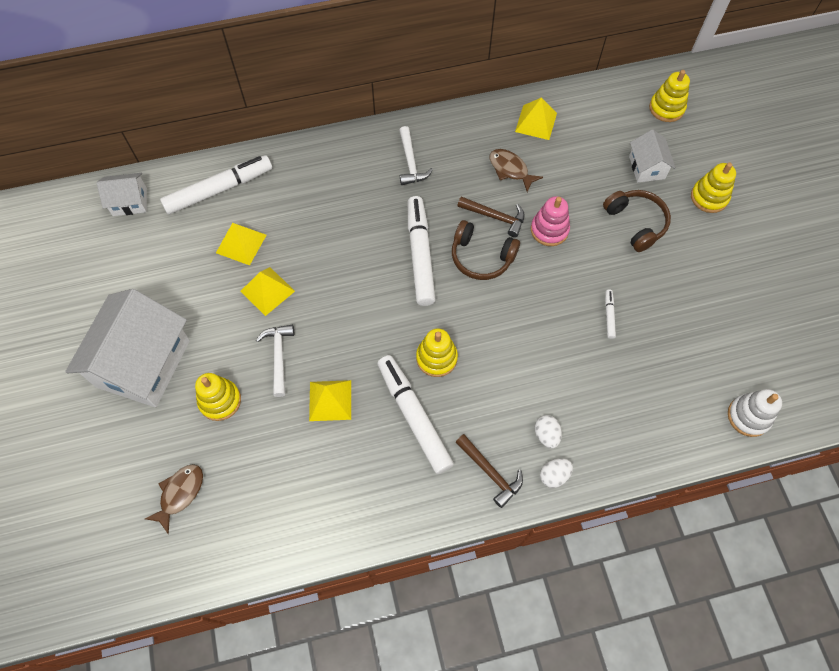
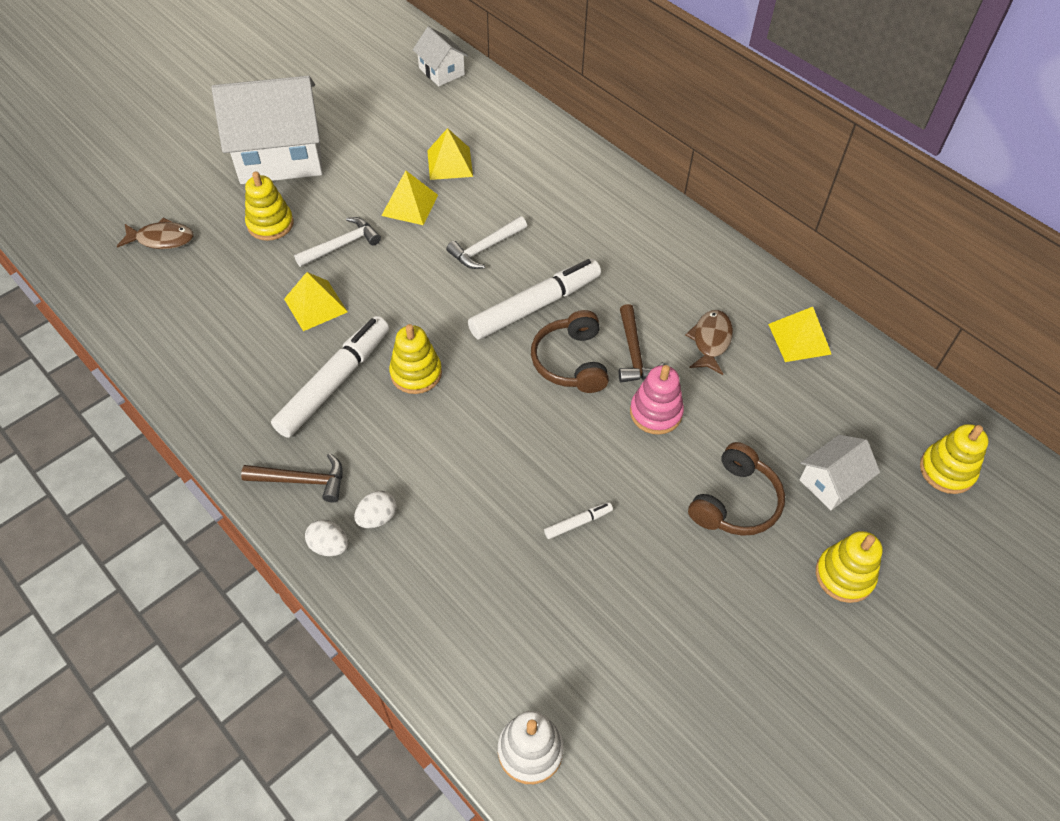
camera: 60 degrees right, 10 degrees down
white marker [160,155,272,215] -> none
white hammer [399,126,433,185] -> white hammer moved to [446,216,527,269]
brown hammer [455,434,523,508] -> brown hammer turned 105 degrees counterclockwise [241,453,343,503]

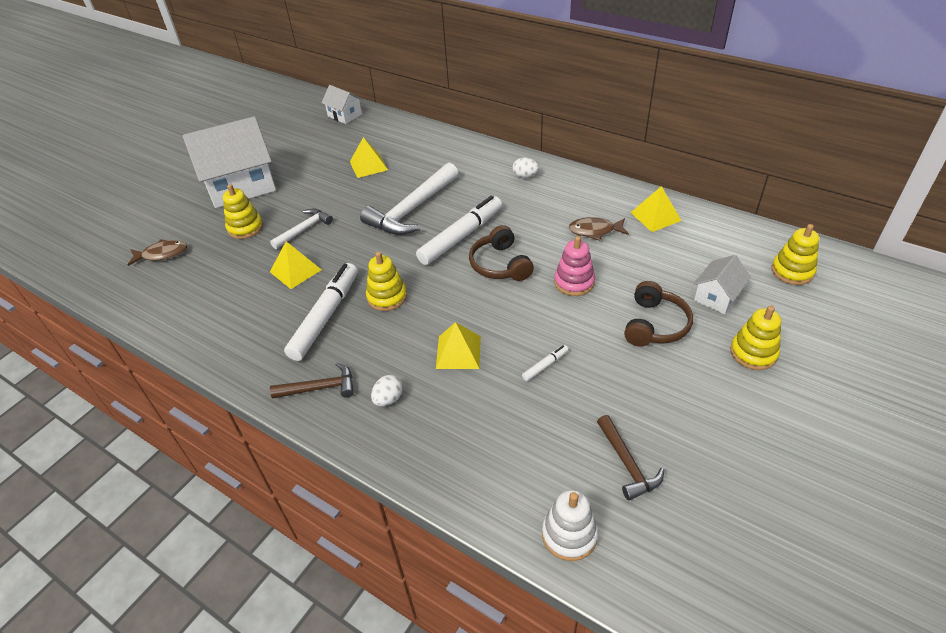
camera: 10 degrees left, 10 degrees down
white egg [305,520,348,556] -> white egg moved to [512,158,539,178]
yellow pyramid [381,171,438,225] -> yellow pyramid moved to [436,322,481,369]
white hammer [446,216,527,269] -> white hammer [360,163,458,235], size x1.82
brown hammer [619,304,665,383] -> brown hammer moved to [597,415,664,500]
brown fish [685,310,733,375] -> brown fish turned 90 degrees counterclockwise [569,217,629,241]

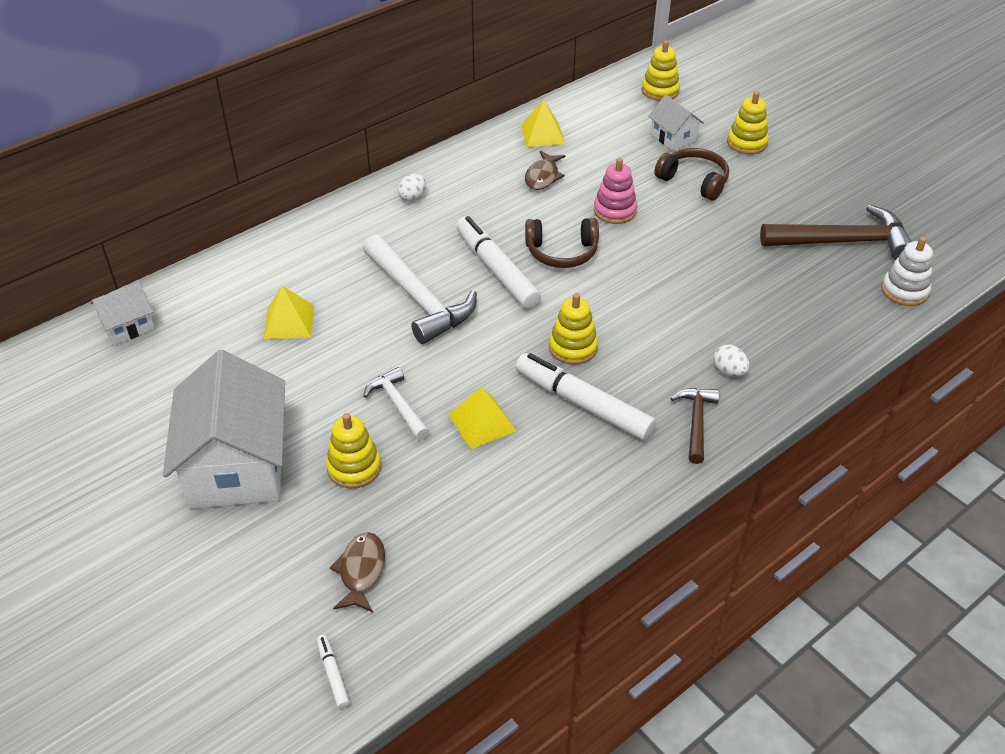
camera: 75 degrees left, 0 degrees up
yellow pyramid [436,322,481,369] -> none
white marker [522,345,568,381] -> white marker moved to [317,635,350,709]
brown hammer [597,415,664,500] -> brown hammer [760,205,912,260], size x1.82

